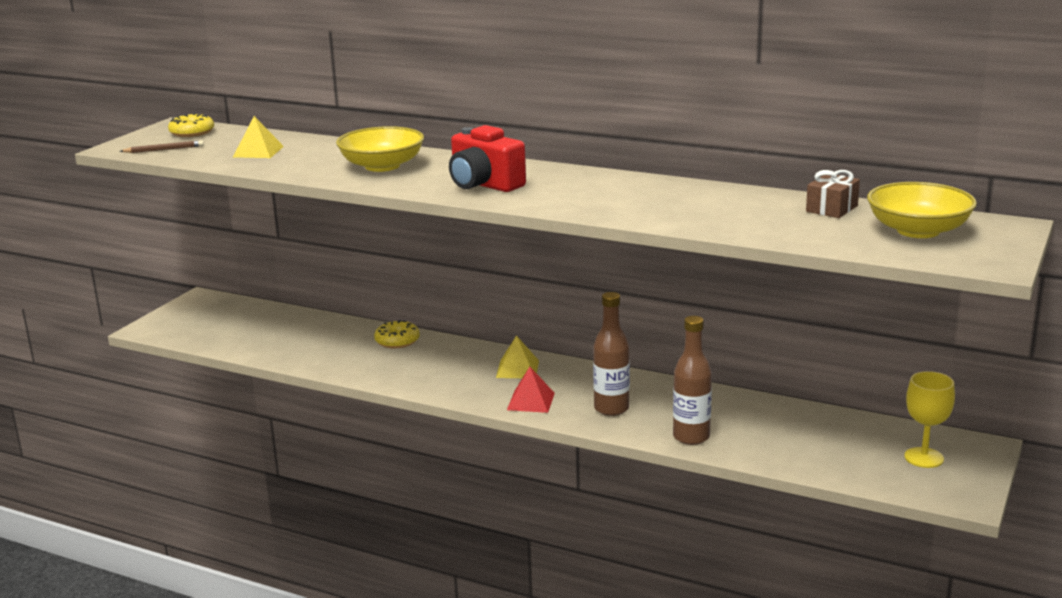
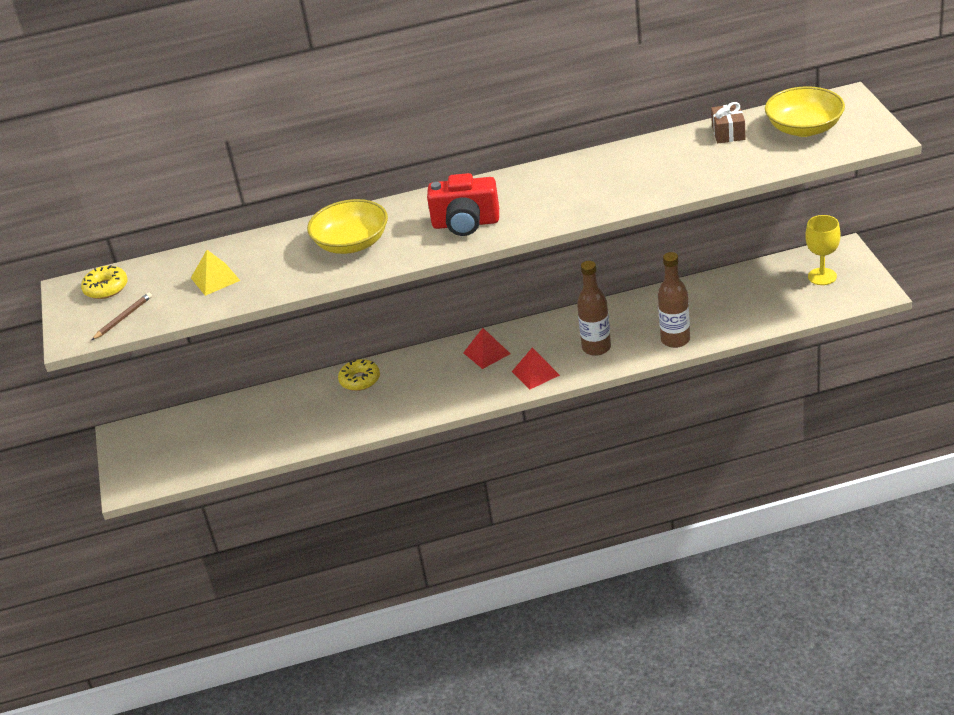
camera: 35 degrees left, 15 degrees up
yellow pyramid [496,335,539,378] -> red pyramid [463,328,511,369]

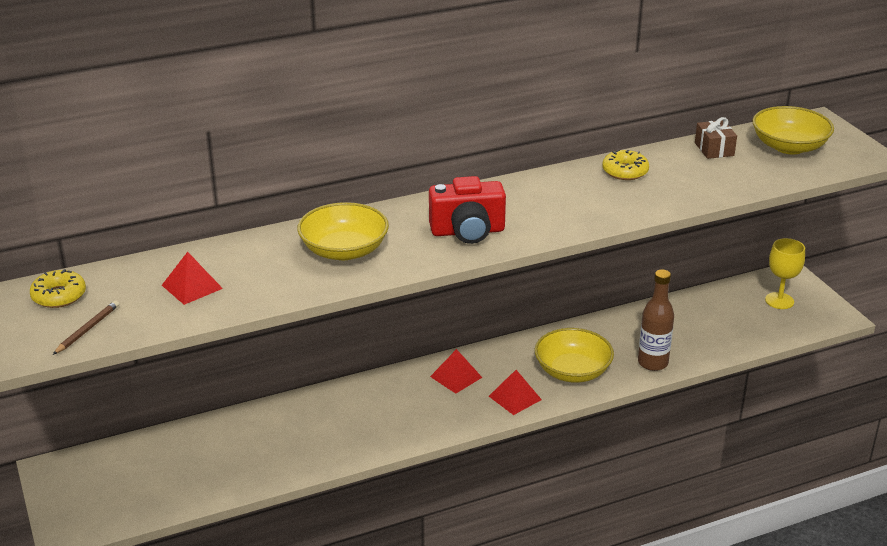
camera: 15 degrees left, 5 degrees down
yellow pyramid [191,250,240,296] -> red pyramid [162,252,223,305]
yellow donut [338,359,380,391] -> yellow donut moved to [602,150,649,180]
brown bottle [577,261,611,356] -> yellow bowl [535,328,614,383]

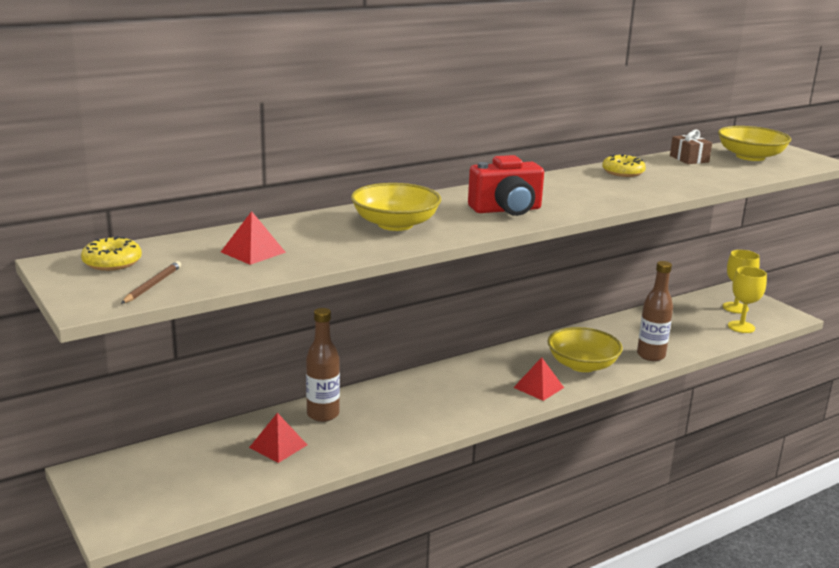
camera: 10 degrees left, 10 degrees down
red pyramid [430,349,483,393] -> red pyramid moved to [249,413,307,463]
none -> brown bottle [306,308,340,422]
none -> yellow goblet [728,267,767,333]

